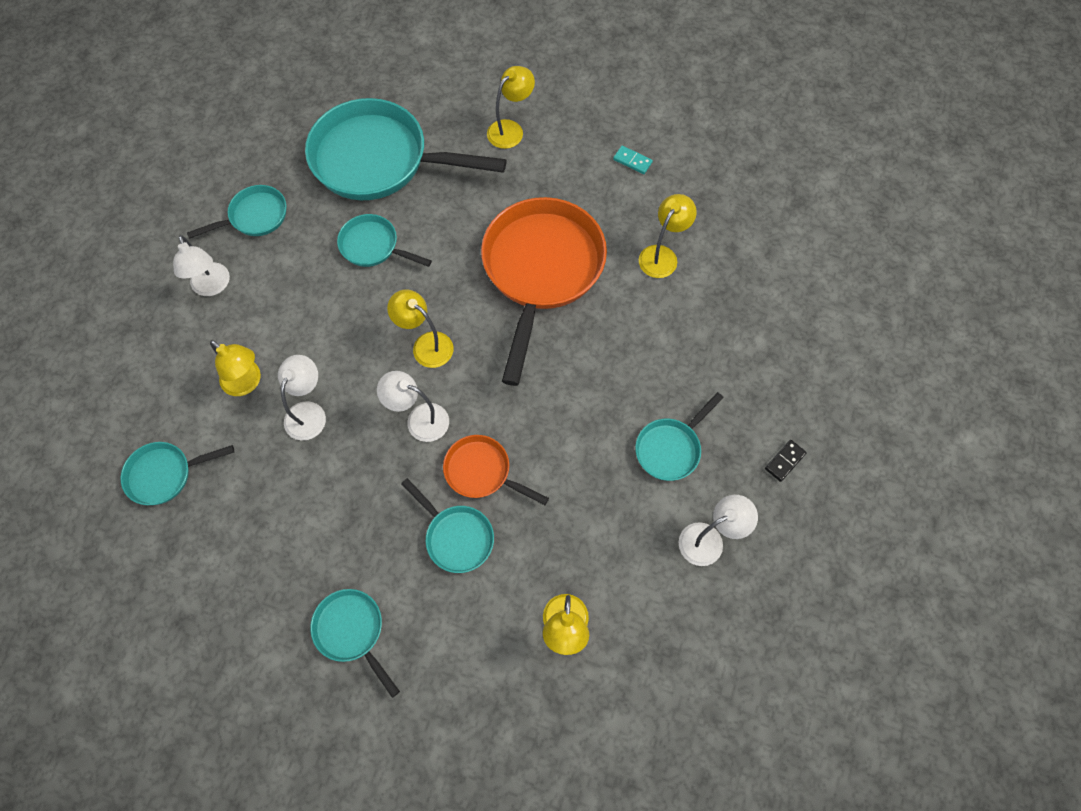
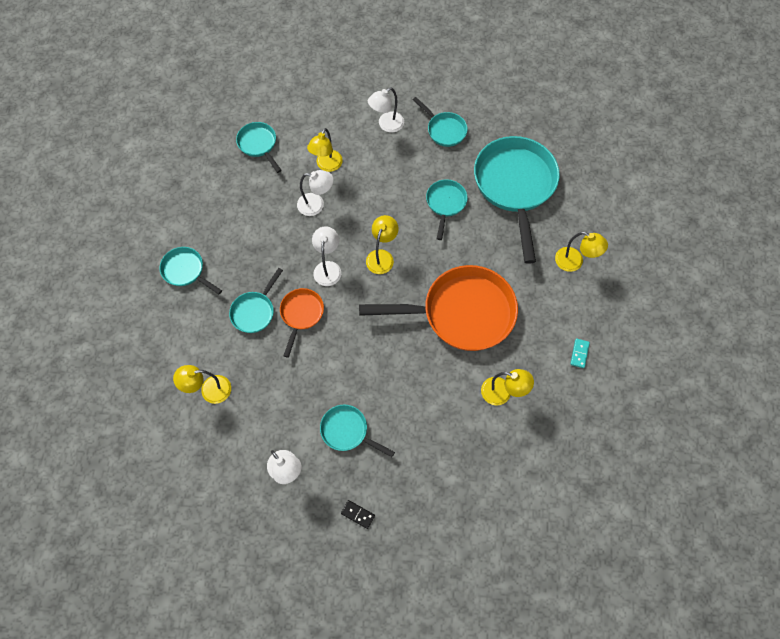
camera: 75 degrees right, 0 degrees up
turquoise pan [310,589,400,698] -> turquoise pan turned 90 degrees counterclockwise [159,247,222,295]

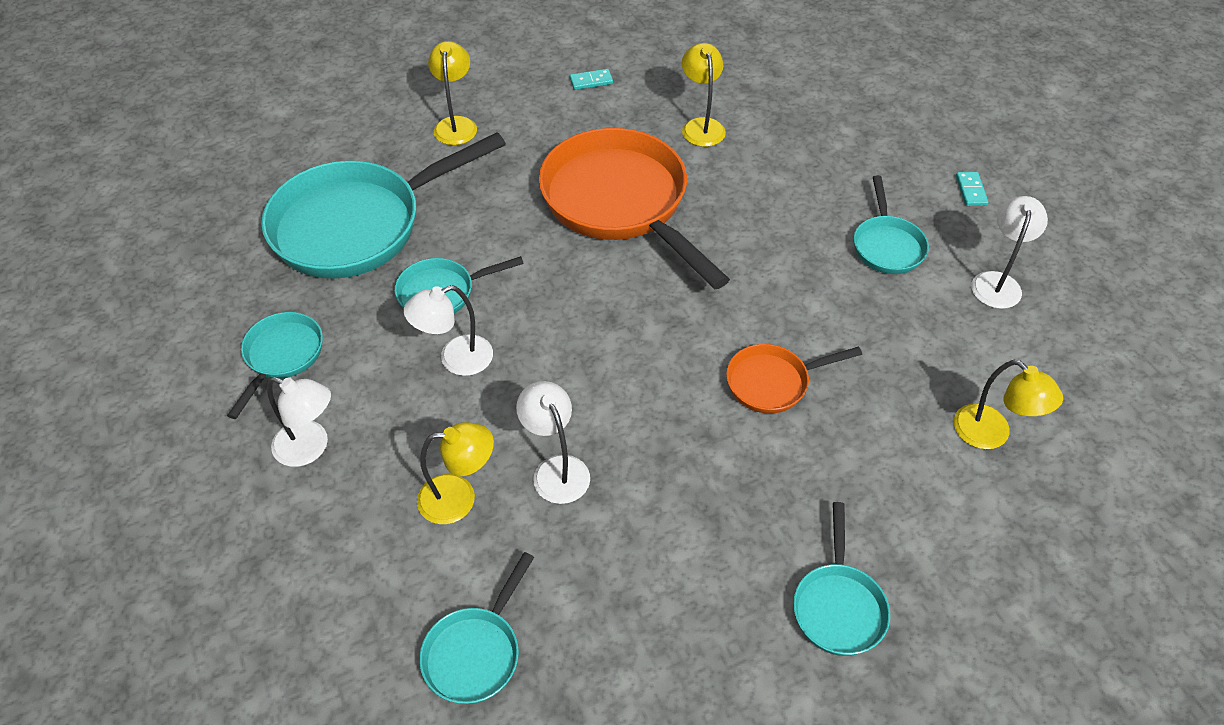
camera: 120 degrees left, 15 degrees down
turquoise pan [229,268,283,333] -> none
white lamp [312,226,341,286] -> white lamp moved to [403,285,493,376]
black domino [341,500,375,529] -> turquoise domino [956,172,988,206]
yellow lamp [366,215,398,274] -> none

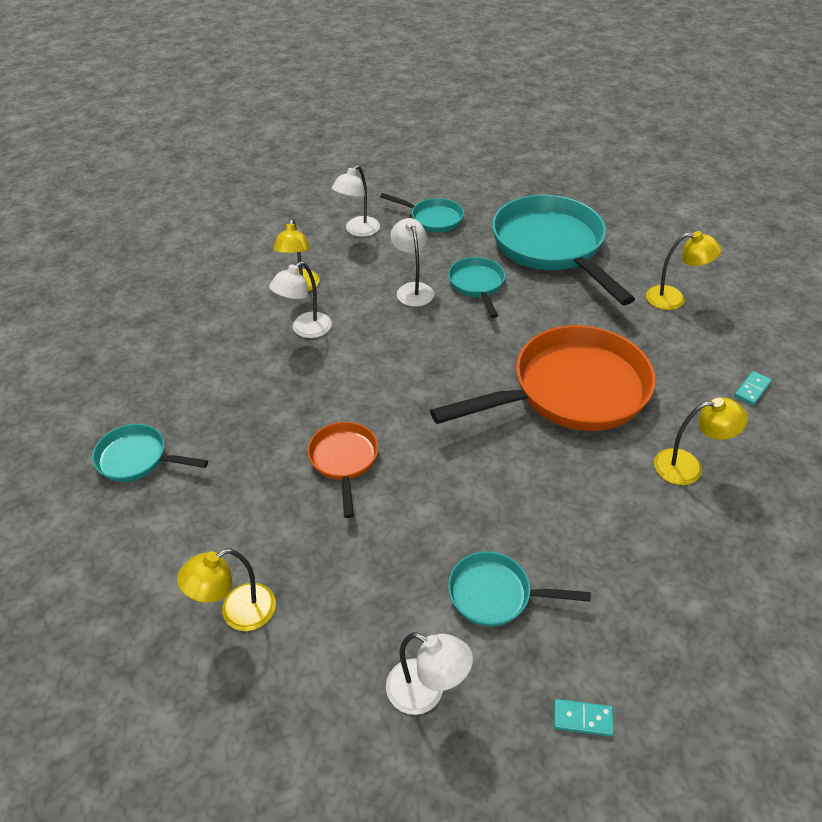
camera: 100 degrees right, 5 degrees down
turquoise pan [419,552,534,704] -> none
white lamp [516,381,590,504] -> white lamp turned 150 degrees clockwise [269,261,332,338]
turquoise domino [570,69,613,90] -> turquoise domino turned 45 degrees clockwise [734,371,772,405]

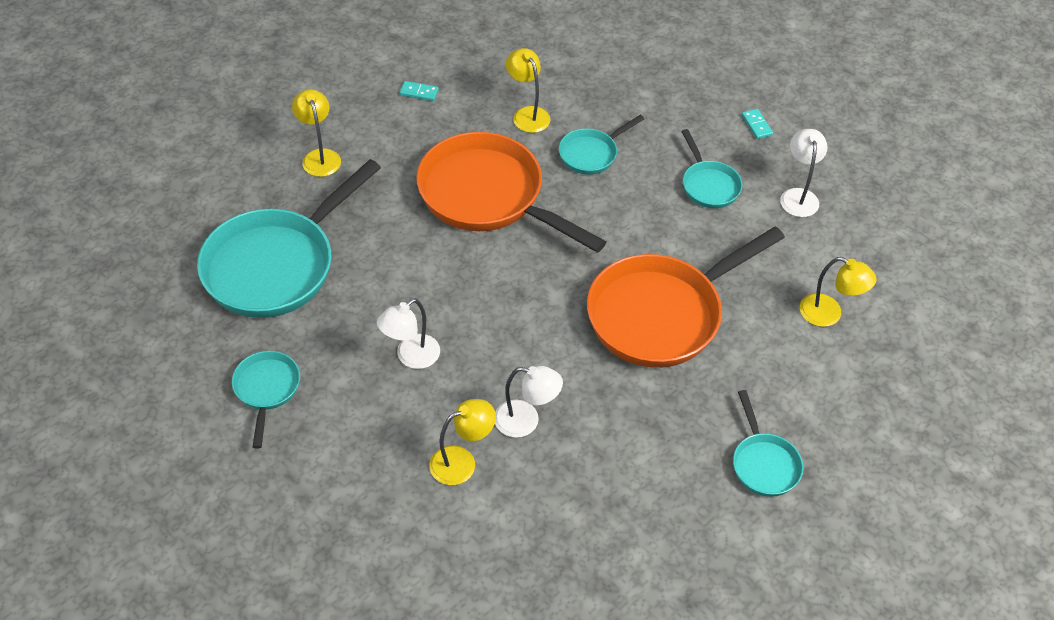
camera: 120 degrees left, 5 degrees up
orange pan [308,422,378,518] -> orange pan [587,226,785,368], size x2.07
white lamp [332,165,380,237] -> none
turquoise pan [448,257,505,318] -> turquoise pan moved to [559,115,644,174]

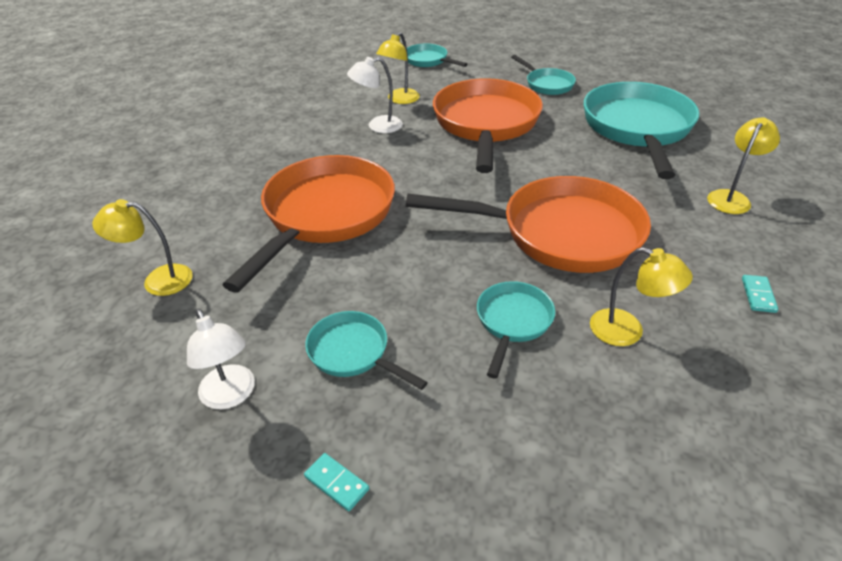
camera: 150 degrees right, 10 degrees down
yellow lamp [292,89,341,177] -> yellow lamp turned 90 degrees counterclockwise [707,117,780,214]
white lamp [377,298,440,369] -> orange pan [433,78,543,173]
turquoise domino [400,81,439,101] -> turquoise domino turned 60 degrees counterclockwise [742,275,778,313]
turquoise pan [733,390,803,497] -> turquoise pan moved to [407,44,468,67]

